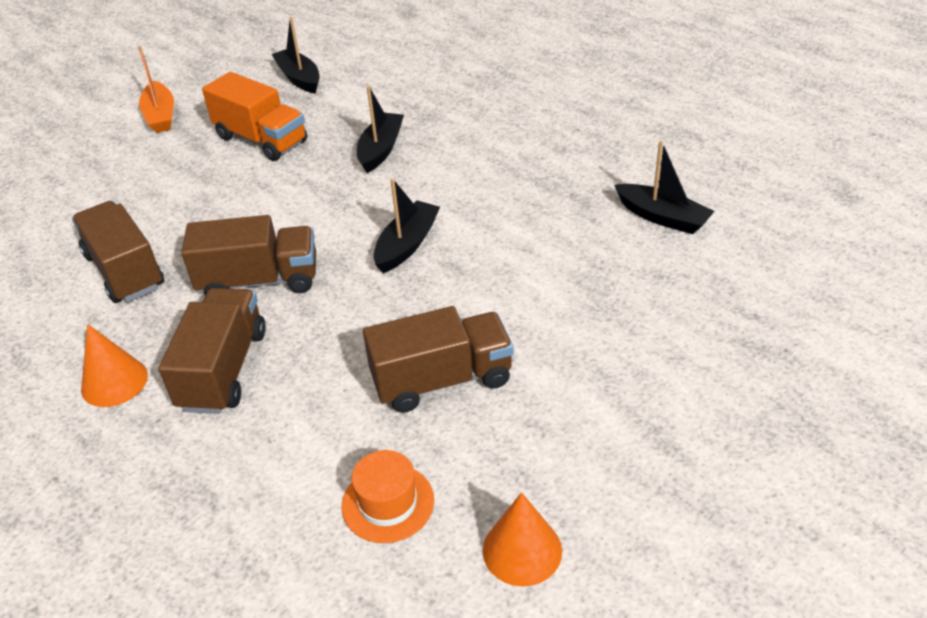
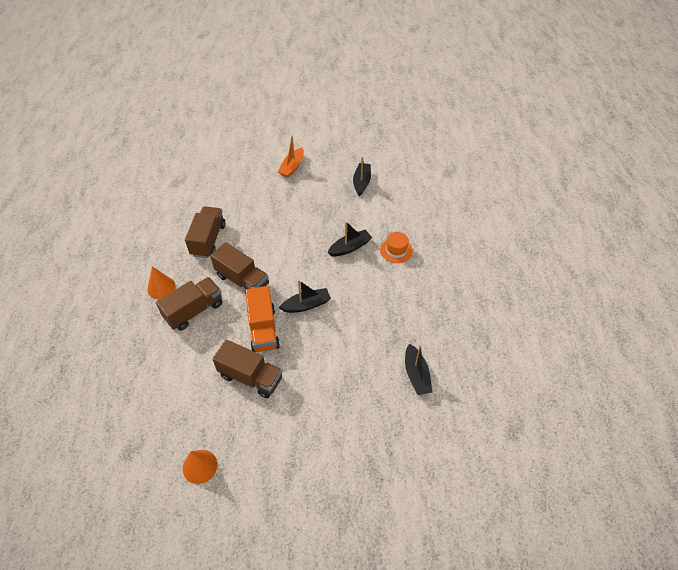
camera: 40 degrees right, 10 degrees up
orange truck [202,72,307,161] -> orange truck moved to [245,286,280,352]
orange hat [342,450,434,543] -> orange hat moved to [380,232,413,263]

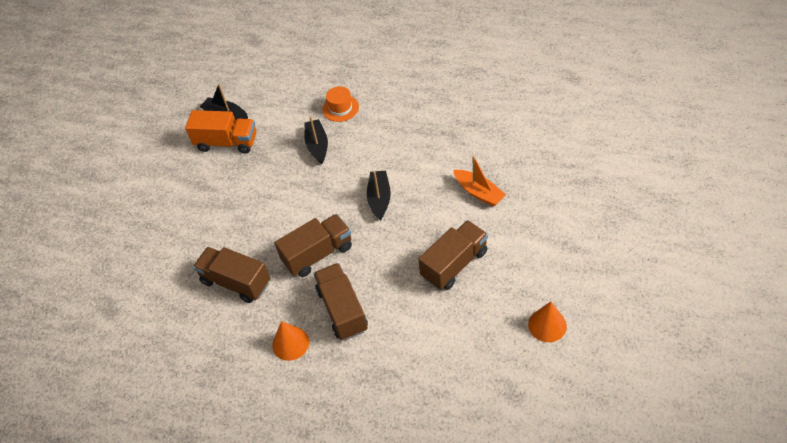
camera: 65 degrees left, 0 degrees up
orange truck [245,286,280,352] -> orange truck moved to [185,110,256,154]
orange boat [278,136,304,178] -> orange boat moved to [453,156,506,206]
black boat [405,344,432,395] -> none

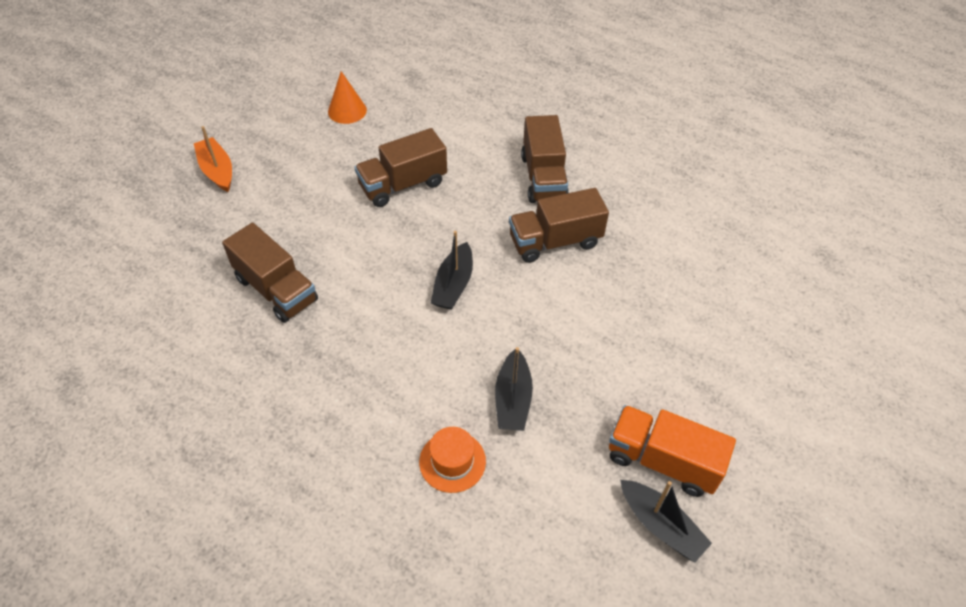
camera: 170 degrees left, 0 degrees up
brown truck [193,247,270,303] -> brown truck moved to [222,223,318,323]
orange cone [272,321,309,361] -> none
orange boat [453,156,506,206] -> orange boat moved to [194,126,232,192]

